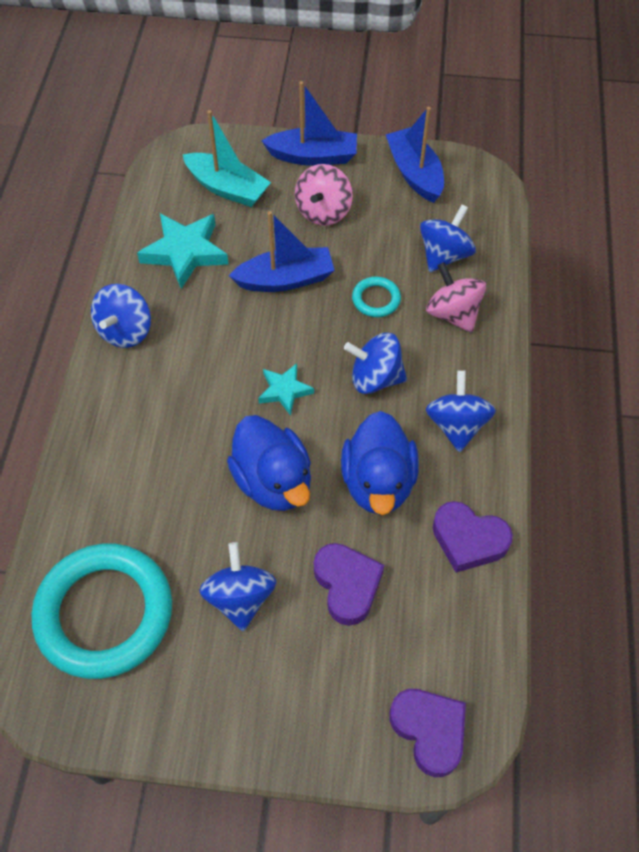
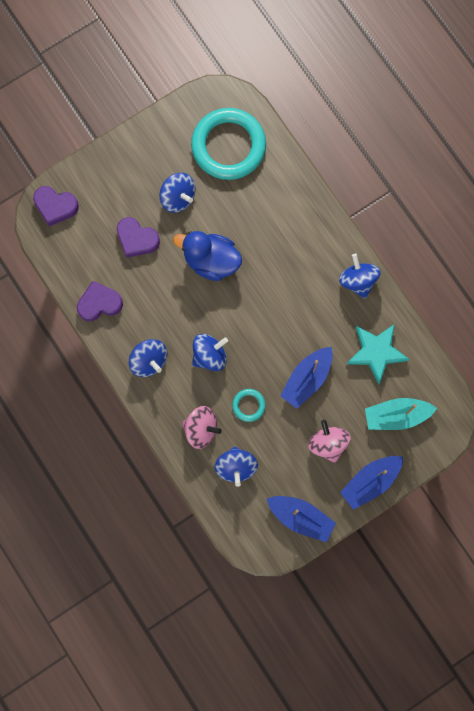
camera: 140 degrees right, 20 degrees up
turquoise star [258,363,314,416] -> none
blue duck [341,411,419,515] -> none

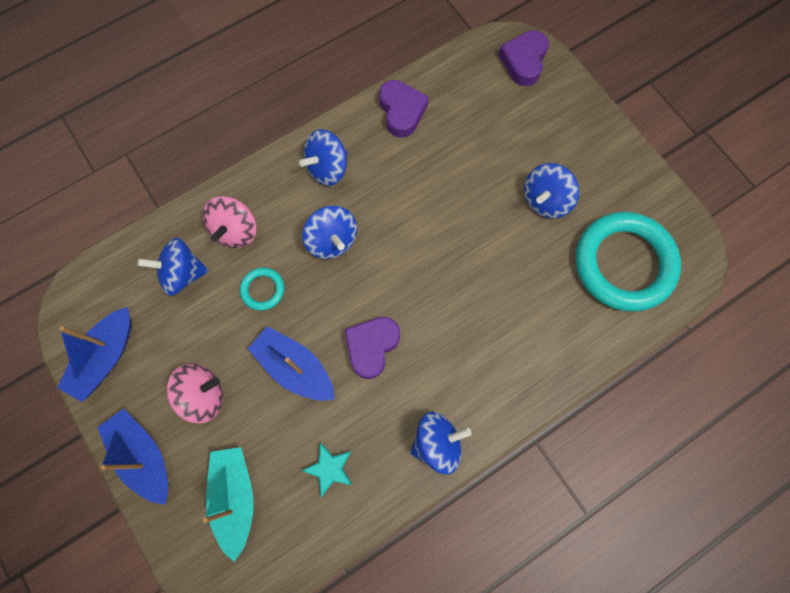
camera: 90 degrees right, 5 degrees down
purple heart [117,217,160,258] -> purple heart moved to [345,317,400,379]
blue duck [173,231,242,281] -> none
turquoise star [347,324,409,384] -> turquoise star [301,442,353,497], size x0.58

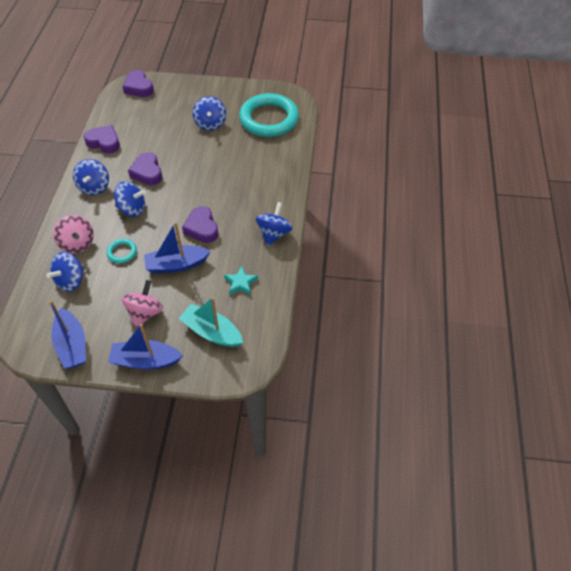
camera: 50 degrees left, 20 degrees down
none -> purple heart [128,152,162,186]

